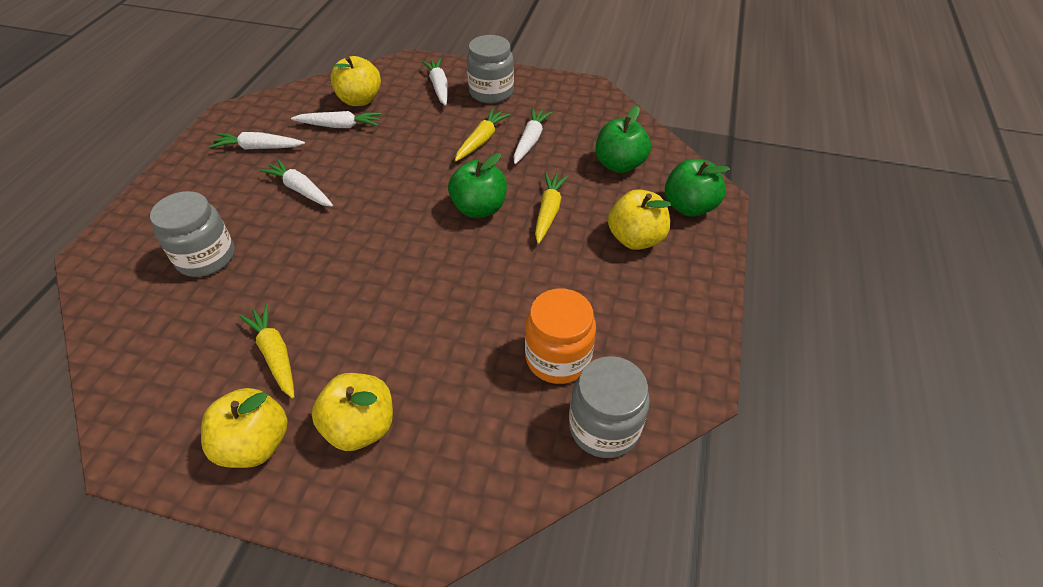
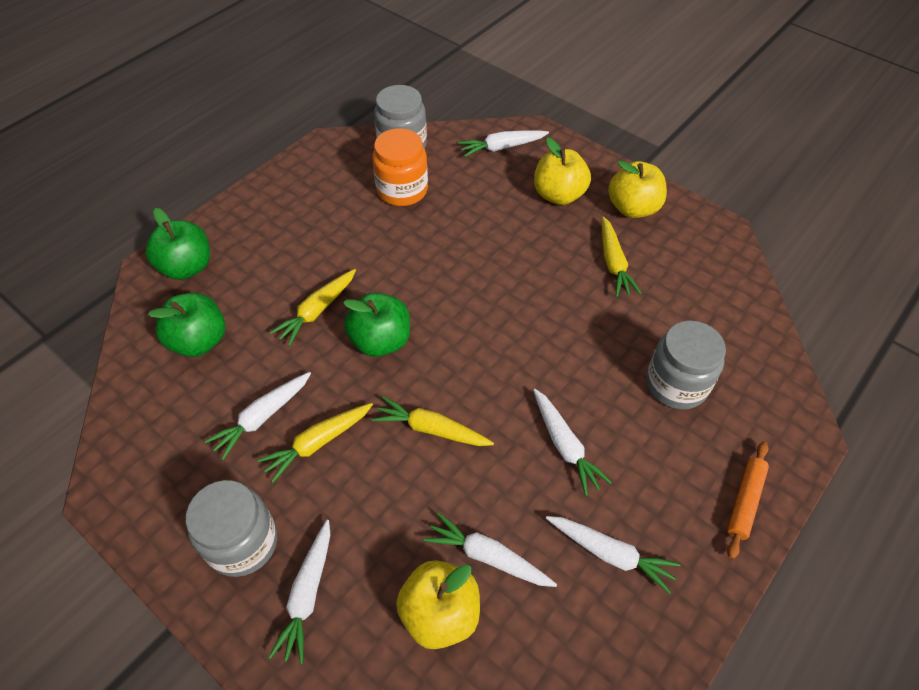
camera: 155 degrees left, 5 degrees up
yellow apple [608,189,671,250] -> none
none -> yellow carrot [372,397,494,446]
none -> white carrot [458,130,549,157]
none -> orange rolling pin [727,441,769,559]

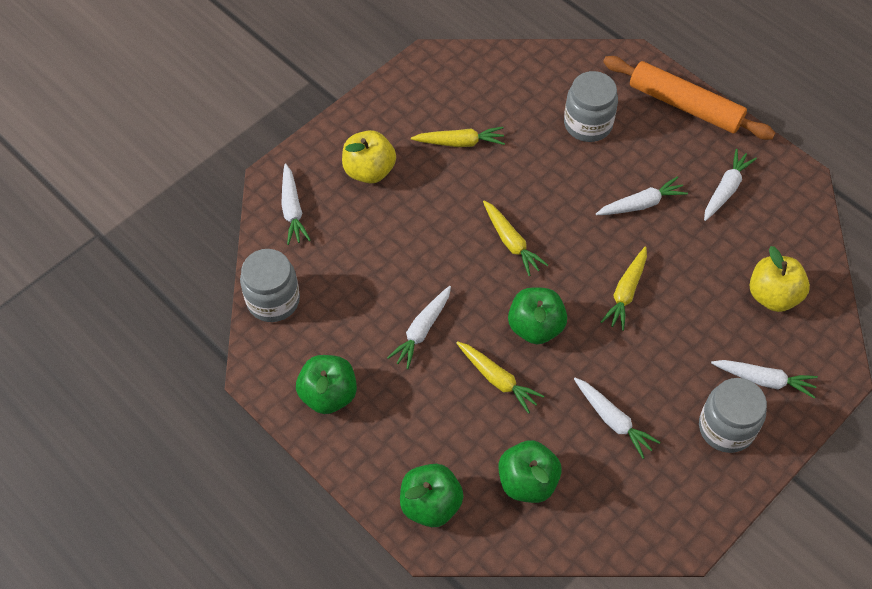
camera: 85 degrees left, 5 degrees up
yellow carrot [257,403,373,483] -> yellow carrot moved to [483,200,548,276]
orange jar [372,128,428,206] -> none
white carrot [424,513,557,587] -> white carrot moved to [387,286,451,369]
yellow apple [608,161,667,218] -> none
orange rolling pin [727,441,769,559] -> orange rolling pin [603,56,775,140], size x1.95
none -> green apple [296,355,357,414]

